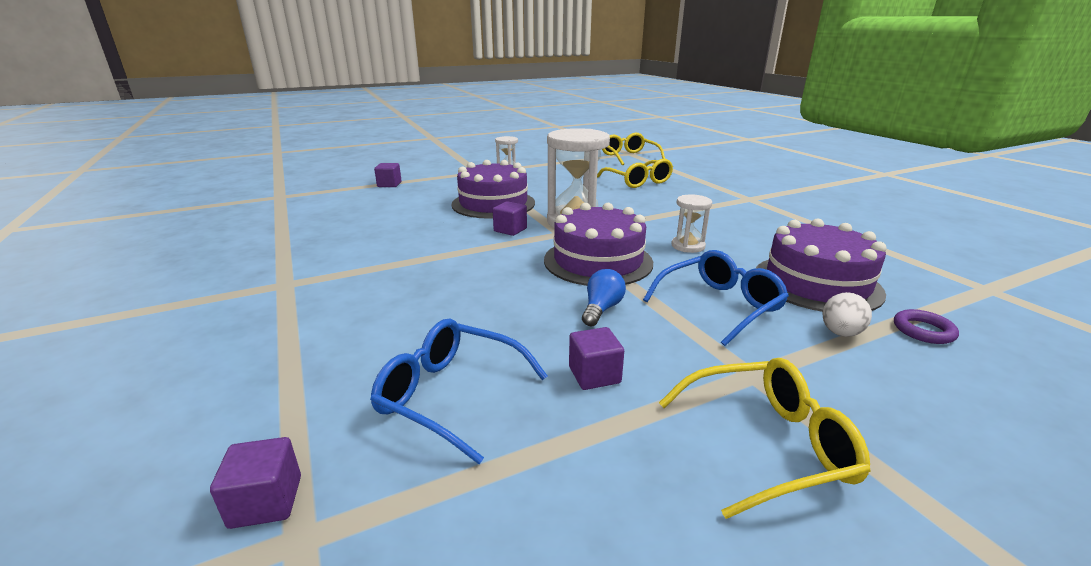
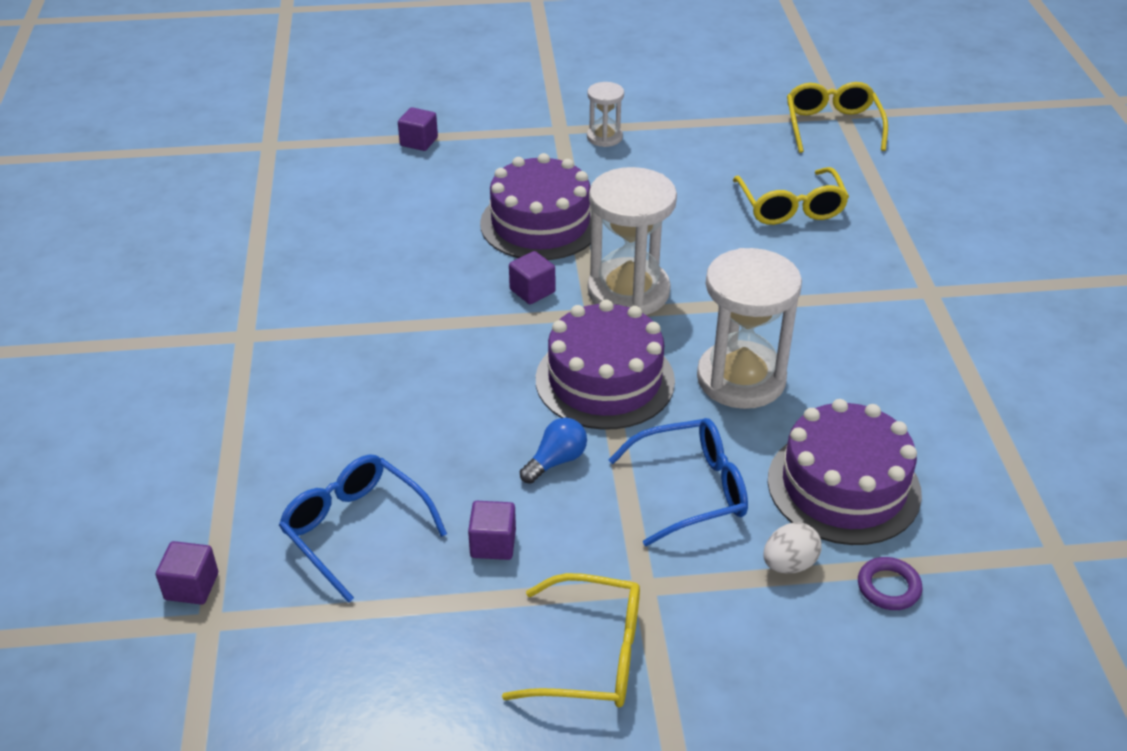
camera: 20 degrees right, 15 degrees up
white hourglass [671,195,712,253] -> white hourglass [697,248,802,409], size x1.97

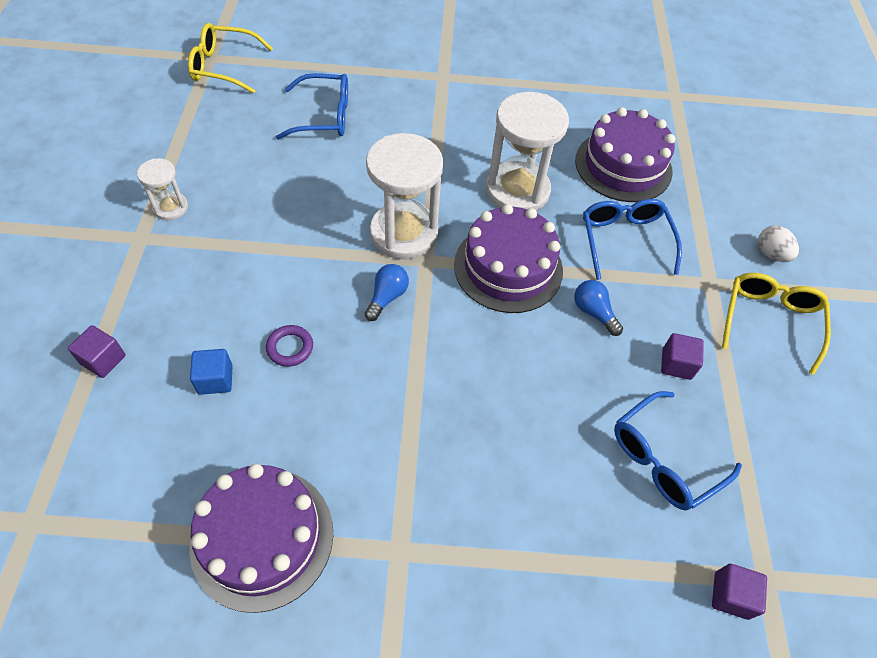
camera: 85 degrees left, 15 degrees up
purple cake [480,153,592,260] -> purple cake moved to [189,464,333,613]
purple cube [509,251,555,304] -> blue light bulb [365,264,409,321]
yellow glasses [733,167,849,225] -> blue glasses [276,73,348,140]
white egg [763,522,822,574] -> white egg moved to [758,225,799,262]
purple ring [858,557,922,610] -> purple ring moved to [266,325,313,367]
none -> blue cube [190,349,233,395]

